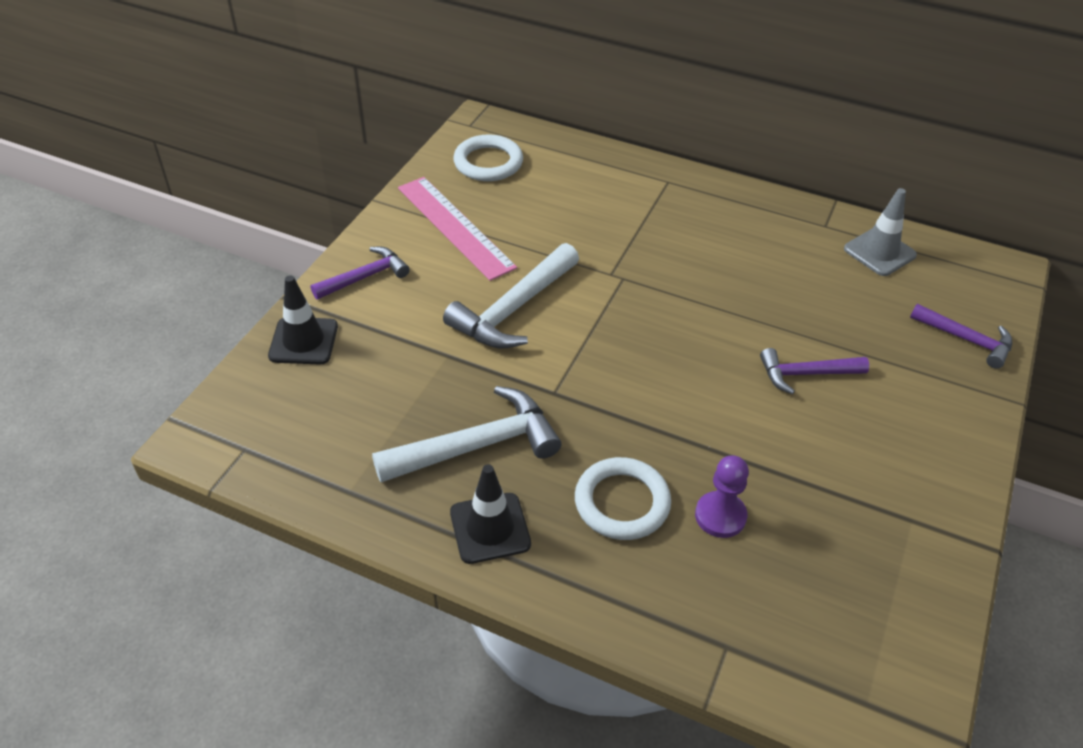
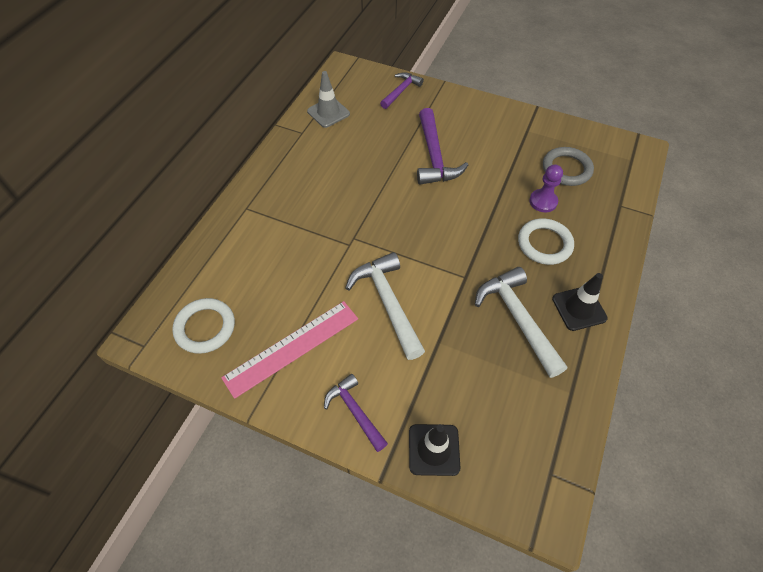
camera: 90 degrees left, 10 degrees up
white hammer [443,243,579,349] -> white hammer turned 150 degrees counterclockwise [345,252,425,360]
purple hammer [760,348,869,394] -> purple hammer [417,108,468,185], size x1.61
none -> grey ring [543,147,594,186]

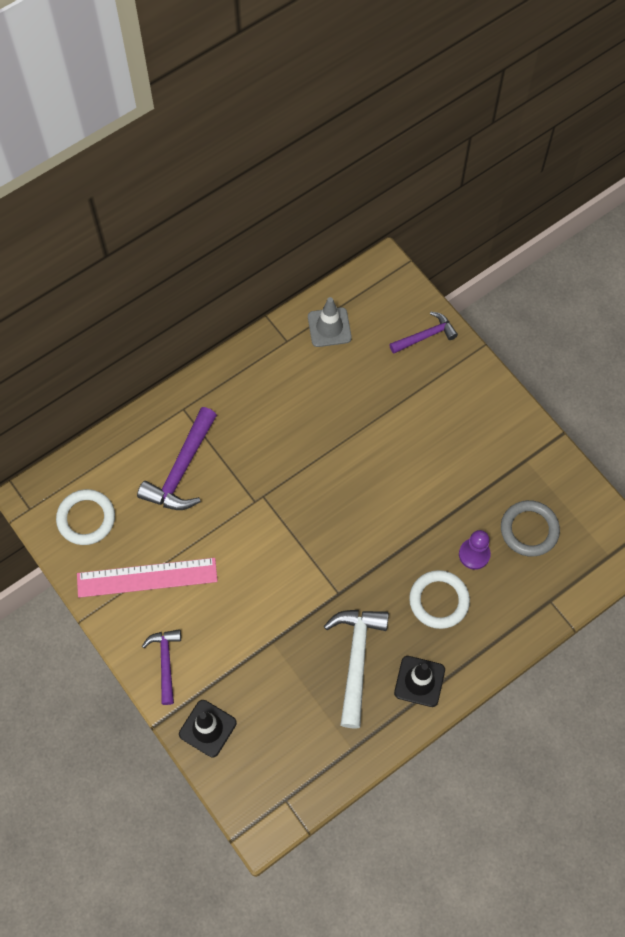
camera: 30 degrees right, 10 degrees up
white hammer [345,252,425,360] -> none
purple hammer [417,108,468,185] -> purple hammer moved to [137,407,217,510]

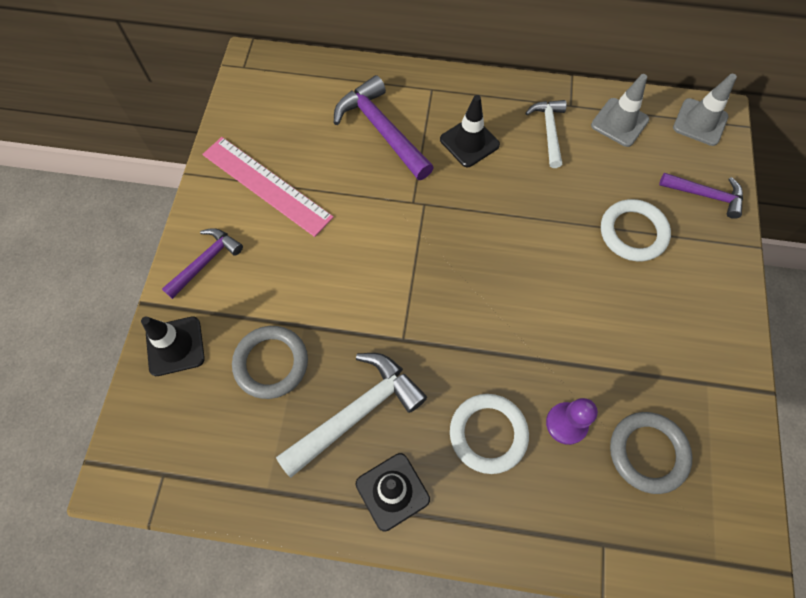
camera: 45 degrees right, 0 degrees up
white ring [56,489,115,545] -> white ring moved to [601,199,671,261]
purple hammer [137,407,217,510] -> purple hammer turned 75 degrees clockwise [334,75,434,180]
none -> grey ring [232,326,308,399]
none -> black traffic cone [440,95,500,167]
none -> white hammer [526,100,567,168]
none -> grey traffic cone [673,74,737,146]

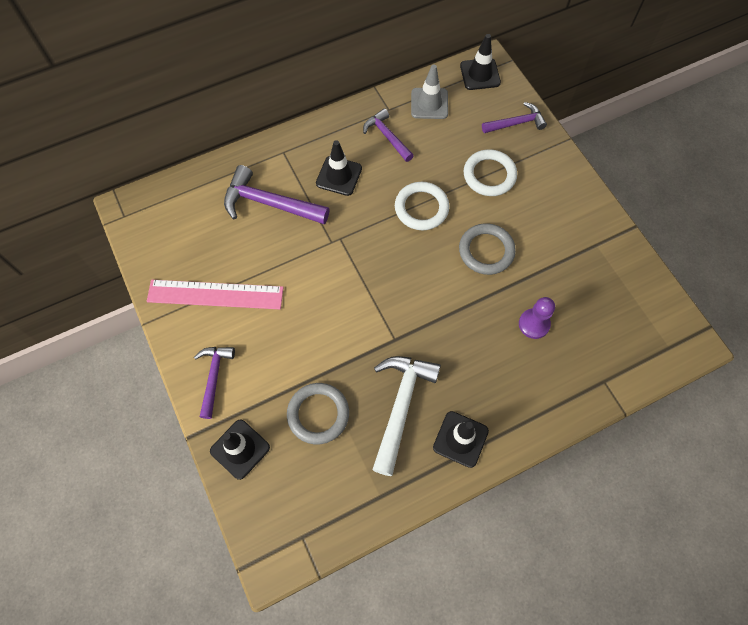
camera: 35 degrees left, 0 degrees up
white ring [450,394,529,474] -> white ring moved to [395,182,449,230]
white hammer [526,100,567,168] -> purple hammer [363,108,414,162]
grey ring [610,412,692,494] -> grey ring moved to [459,223,516,275]
grey traffic cone [673,74,737,146] -> black traffic cone [460,34,501,90]

